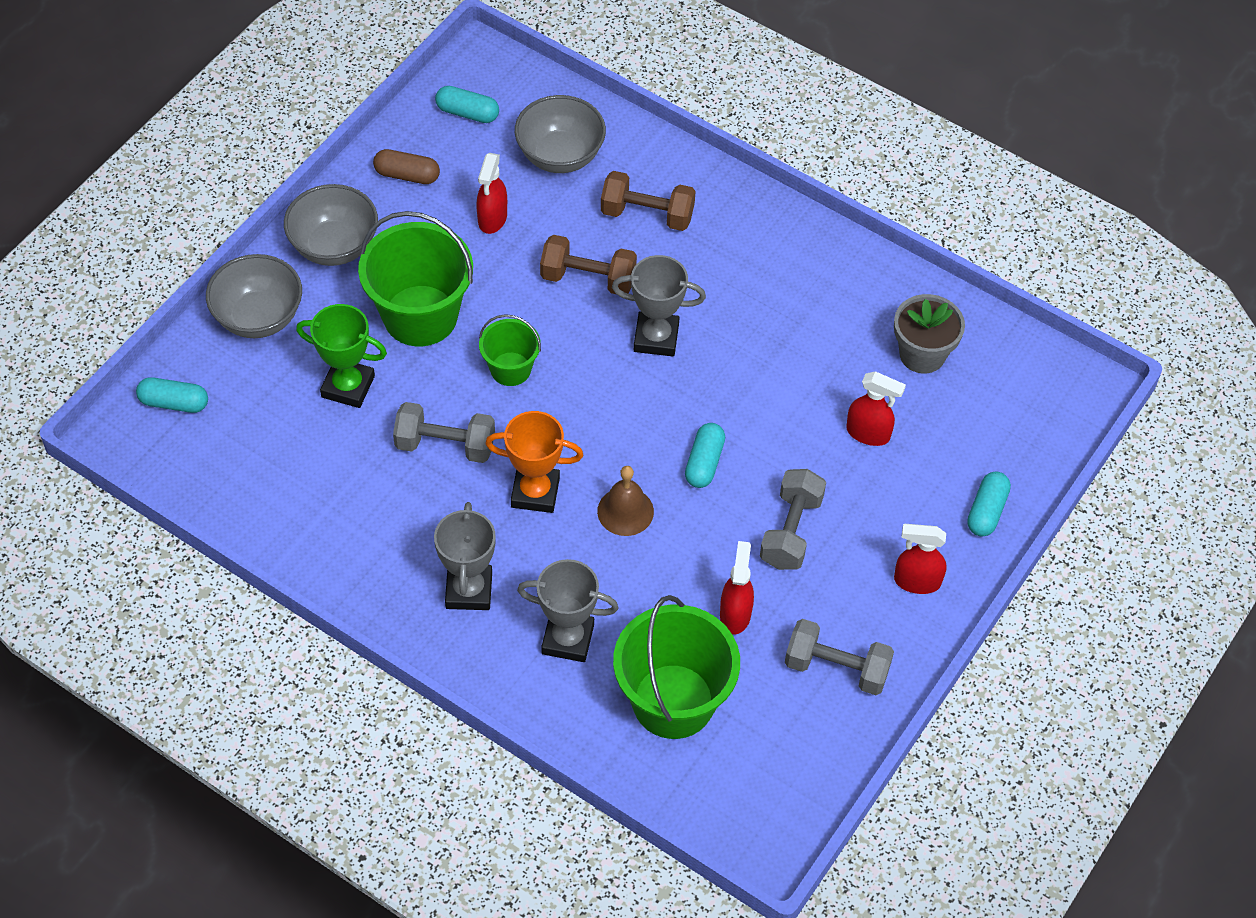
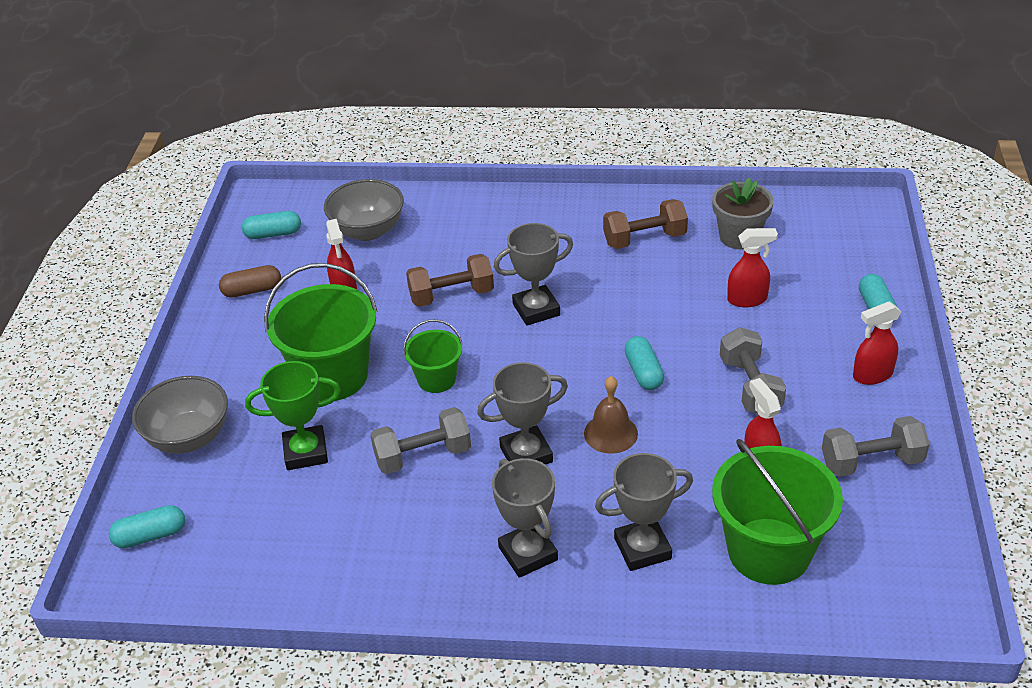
camera: 25 degrees left, 15 degrees down
grey bowl [284,184,378,266] -> none
orange trophy [485,411,583,513] -> grey trophy [477,362,568,465]
brown dumbbell [601,171,696,231] -> brown dumbbell moved to [603,199,688,249]

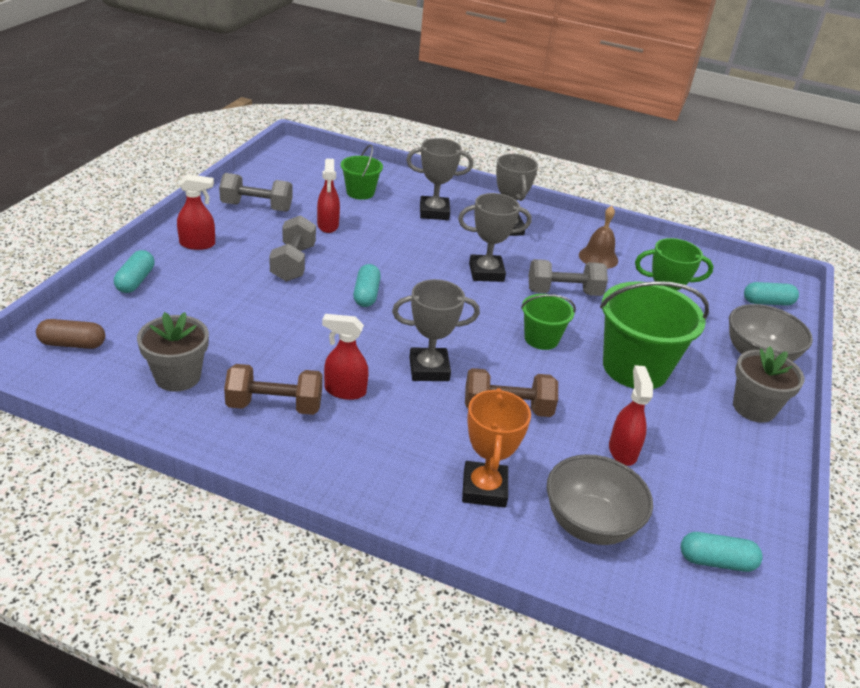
camera: 170 degrees left, 5 degrees down
brown capsule [219,265,281,298] -> brown capsule moved to [36,319,105,349]
brown bell [584,376,638,454] -> brown bell moved to [579,206,618,269]
green bucket [712,439,843,585] -> green bucket [341,145,383,200], size x0.54
red spray bottle [727,228,778,307] -> red spray bottle moved to [322,314,369,400]
none -> orange trophy [462,388,531,508]
none -> grey flower pot [733,346,804,423]

